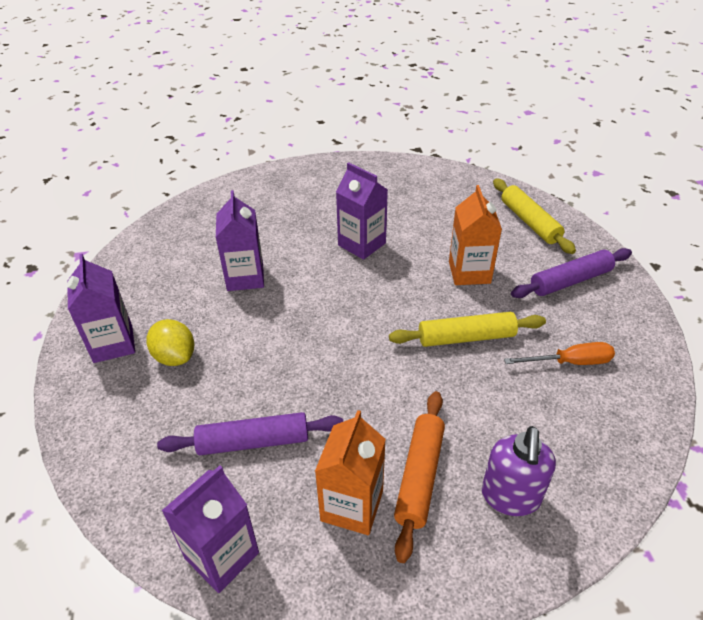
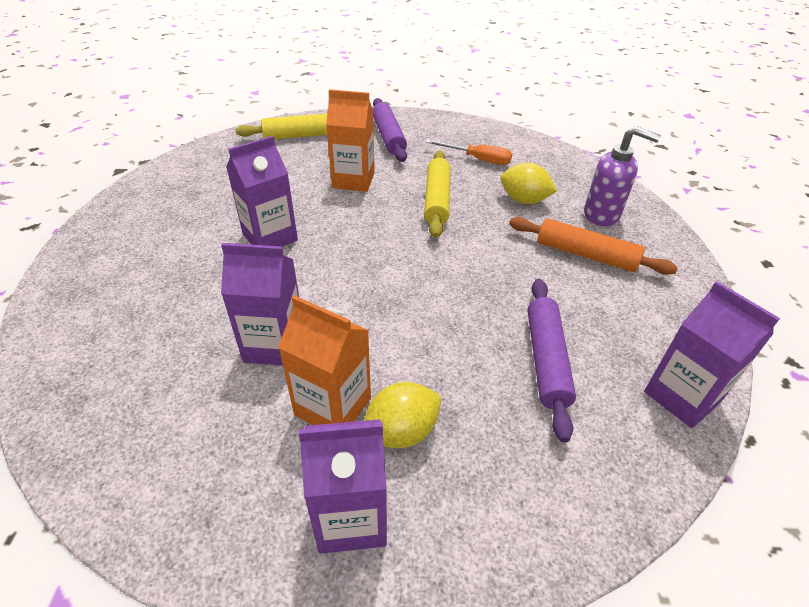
camera: 80 degrees left, 0 degrees up
orange carton [315,410,386,535] -> orange carton moved to [278,295,371,425]
orange screwdriver [504,342,615,365] -> orange screwdriver turned 105 degrees clockwise [426,140,512,165]
none -> yellow lemon [500,163,557,204]

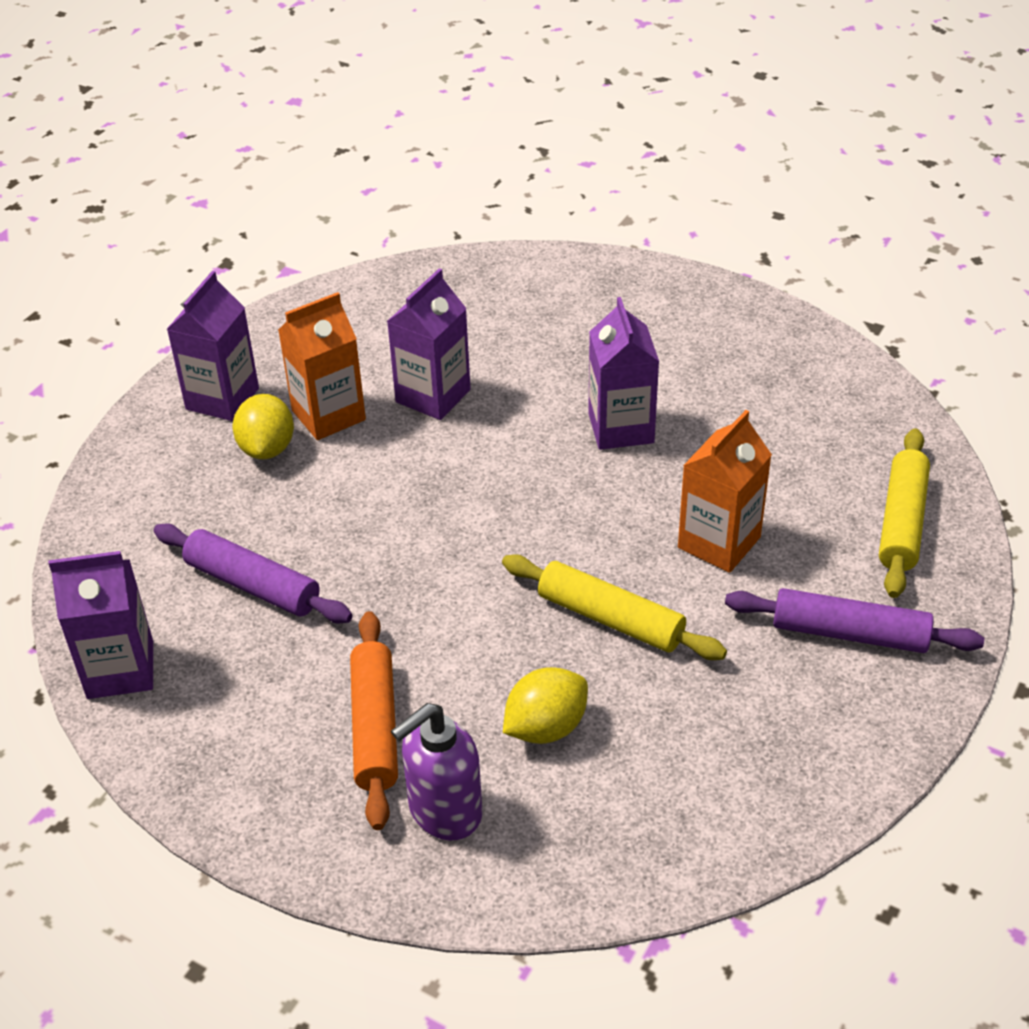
camera: 120 degrees right, 0 degrees up
orange screwdriver [426,140,512,165] -> none
orange rolling pin [509,217,678,275] -> orange rolling pin turned 60 degrees counterclockwise [350,611,398,830]

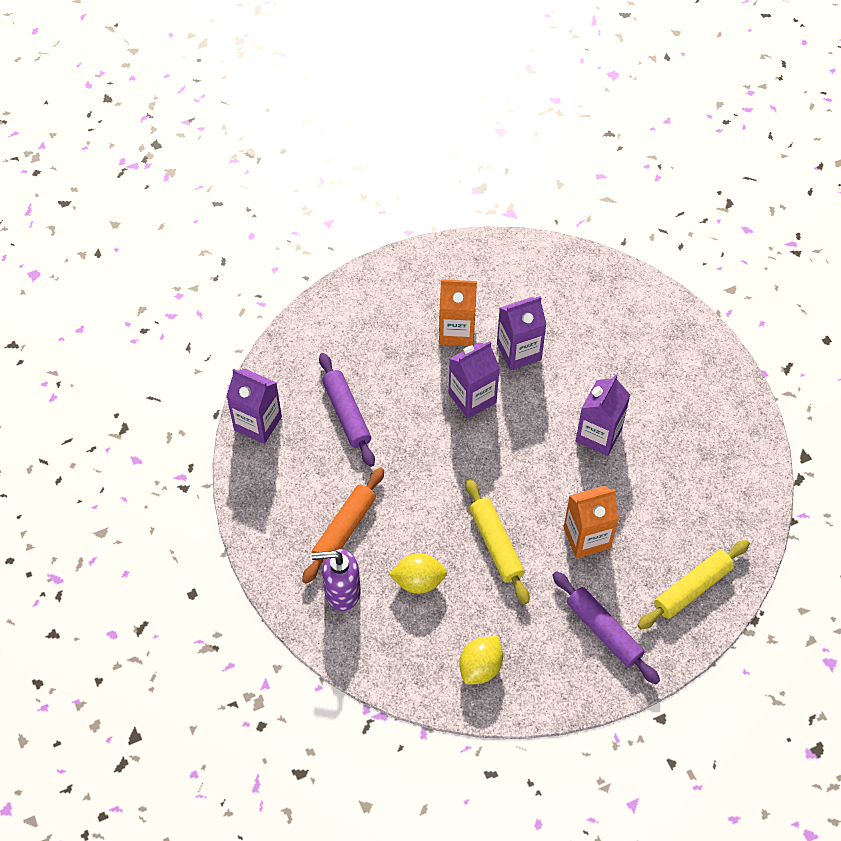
camera: 35 degrees right, 15 degrees up
purple carton [167,271,259,421] -> purple carton moved to [449,341,500,419]
yellow lemon [232,394,294,459] -> yellow lemon moved to [459,636,503,685]

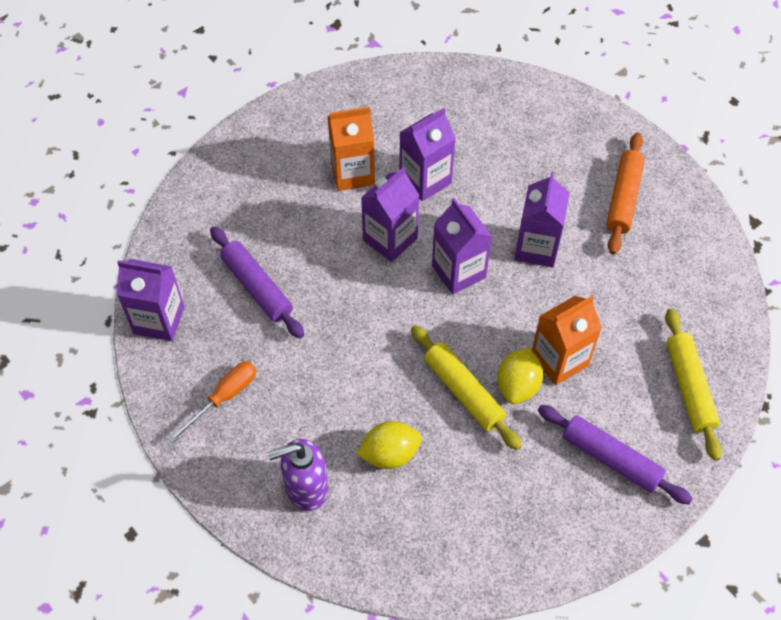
camera: 15 degrees left, 0 degrees up
orange rolling pin [302,467,384,584] -> orange rolling pin moved to [606,132,645,254]
yellow lemon [459,636,503,685] -> yellow lemon moved to [497,347,543,404]
yellow rolling pin [638,540,750,630] -> yellow rolling pin turned 45 degrees counterclockwise [665,309,722,461]
none -> orange screwdriver [168,361,256,443]
none -> purple carton [432,198,492,295]

